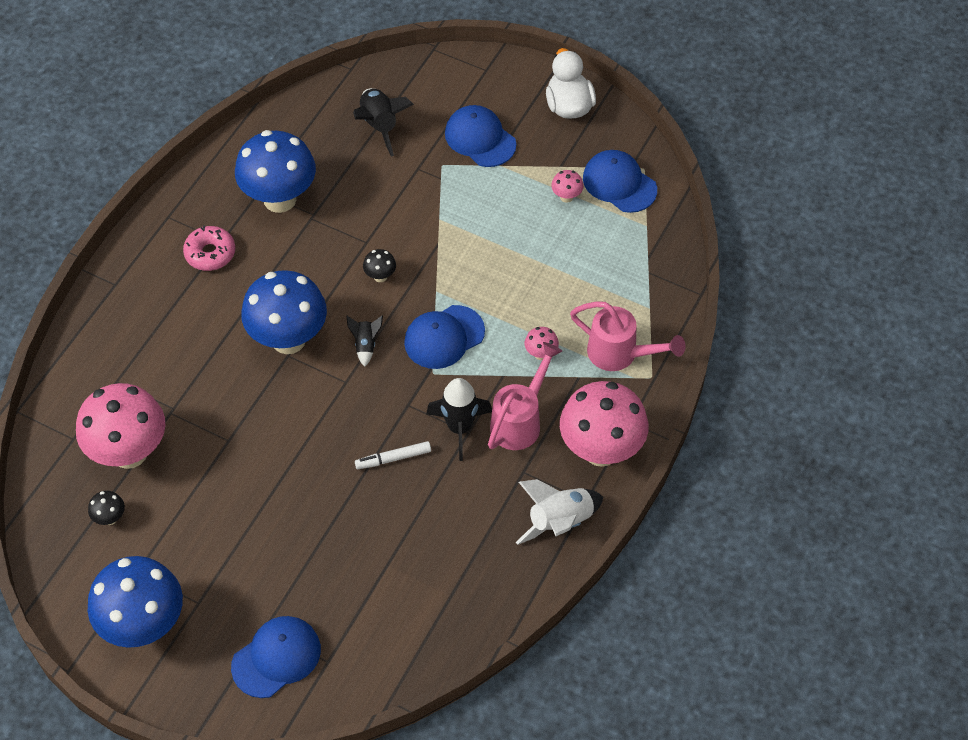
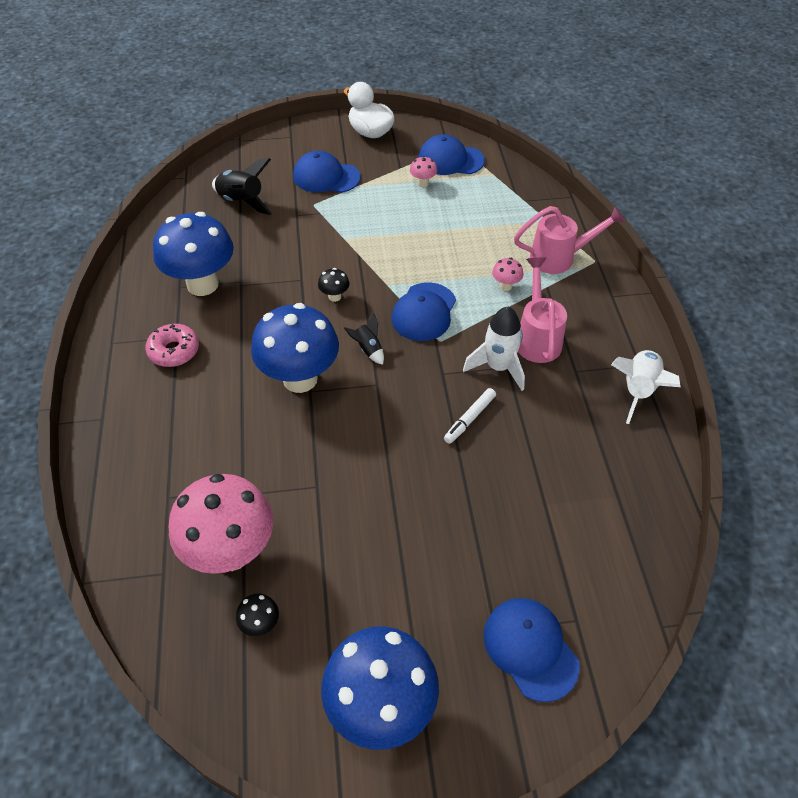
camera: 35 degrees left, 5 degrees down
blue cap [231,616,321,698] -> blue cap turned 45 degrees counterclockwise [483,598,580,702]
black rocket [426,378,492,461] -> white rocket [463,307,525,391]
pink mushroom [560,381,649,467] -> none

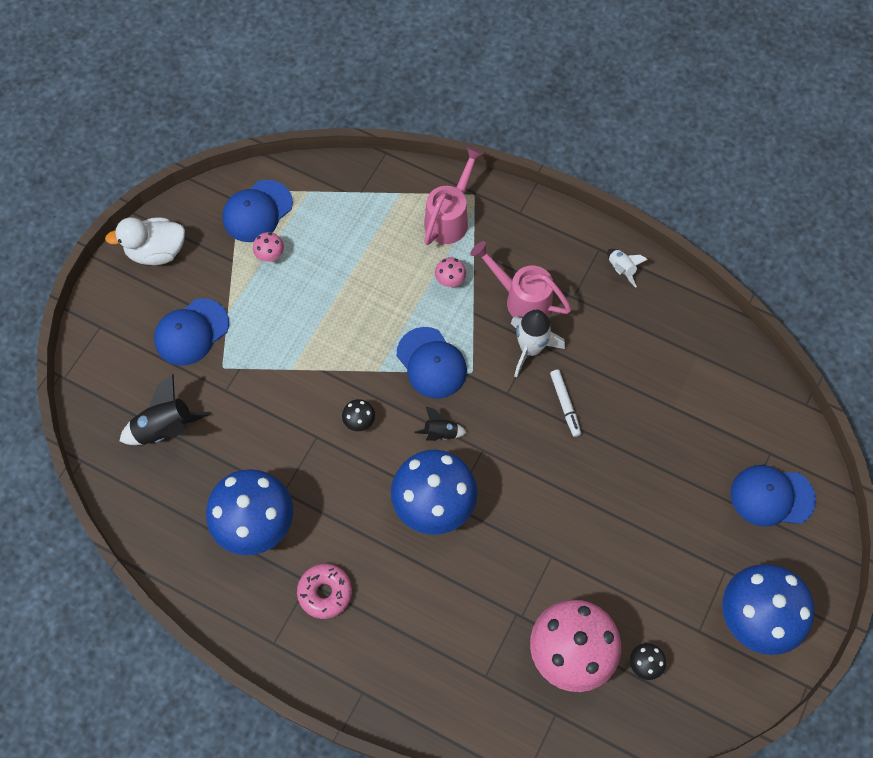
camera: 55 degrees left, 15 degrees up
white rocket [611,350,681,424] -> white rocket [607,249,648,288], size x0.56

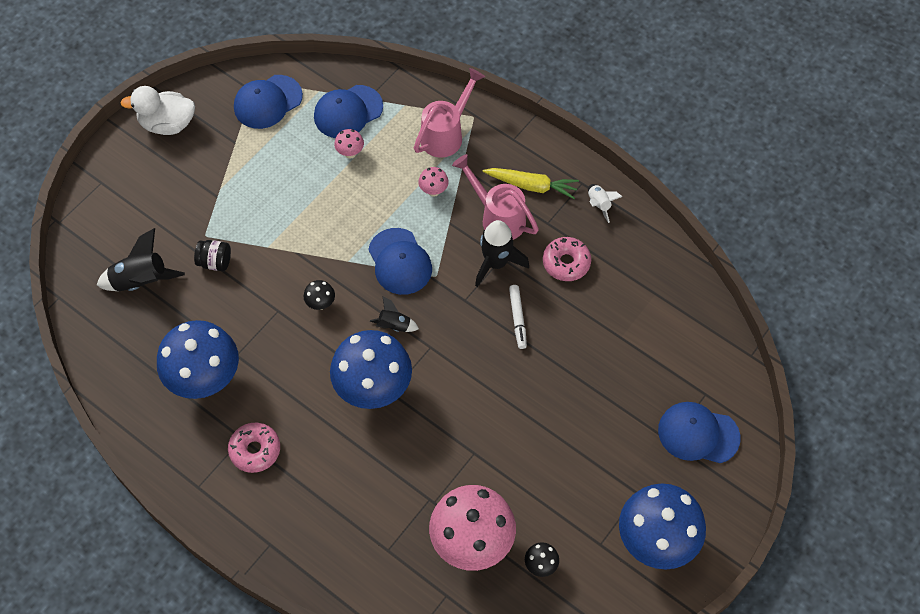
camera: 10 degrees right, 5 degrees down
blue cap [154,298,229,366] -> blue cap moved to [314,85,383,138]
pink mushroom [253,232,284,262] -> pink mushroom moved to [334,129,364,159]
white rocket [511,310,565,378] -> black rocket [475,220,529,287]
none -> black jar [194,240,231,271]
none -> yellow carrot [482,168,579,199]
none -> pink donut [543,237,591,281]

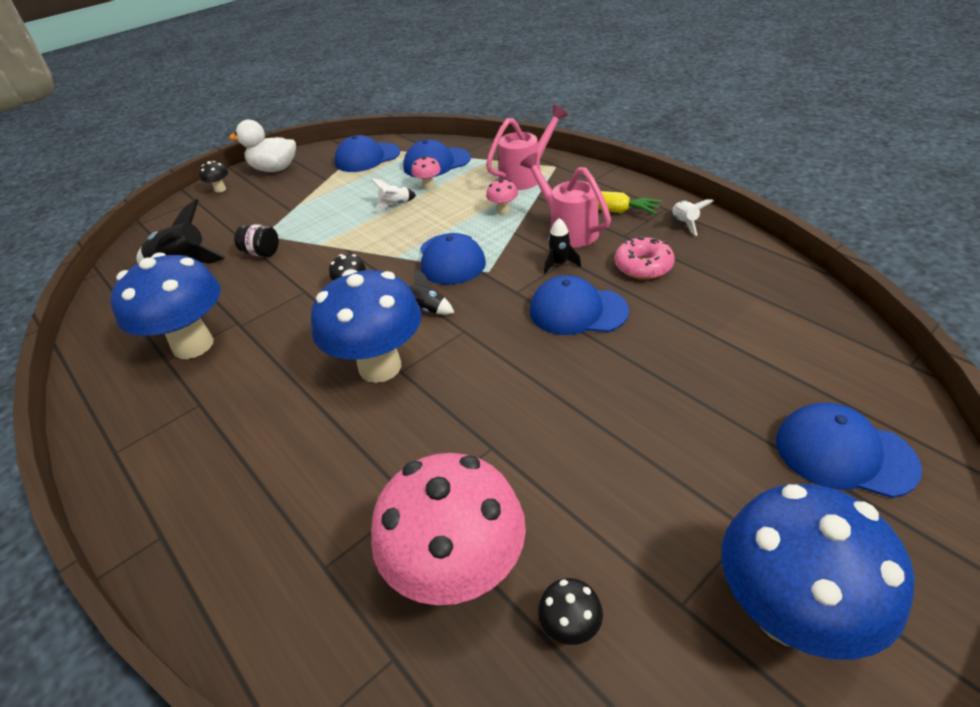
camera: 15 degrees right, 20 degrees down
pink donut [228,423,280,473] -> none
black rocket [475,220,529,287] -> black rocket [544,218,581,274], size x0.56
white marker [509,285,527,349] -> blue cap [530,275,629,335]
none -> black mushroom [199,161,228,193]
none -> white rocket [371,178,416,212]

